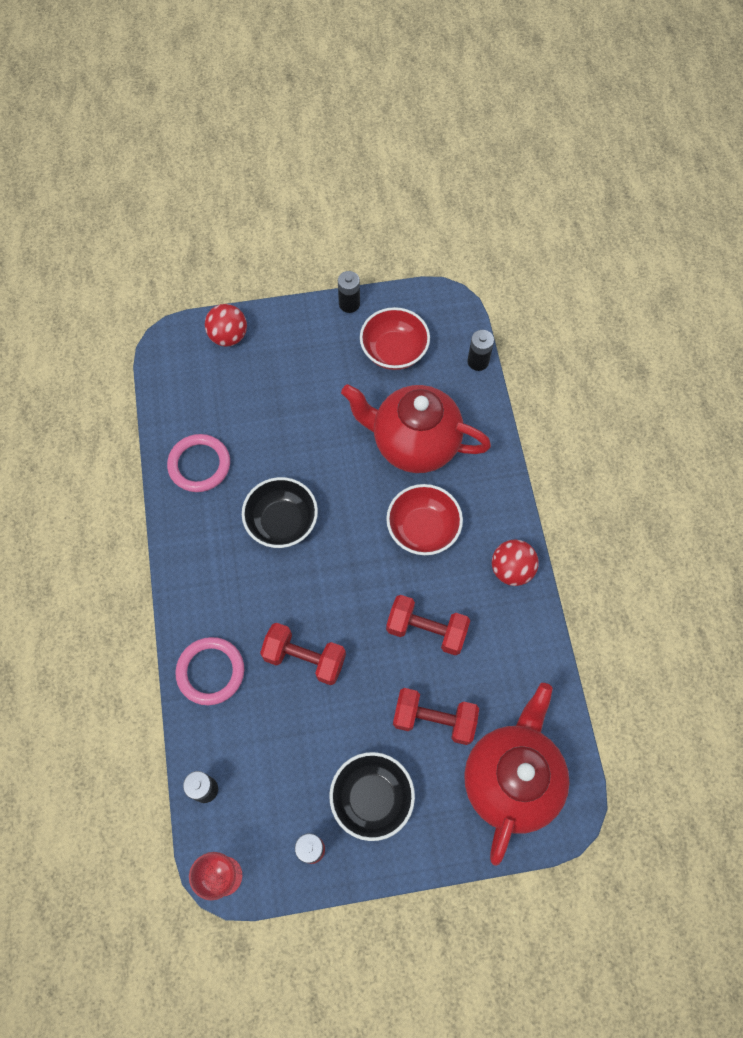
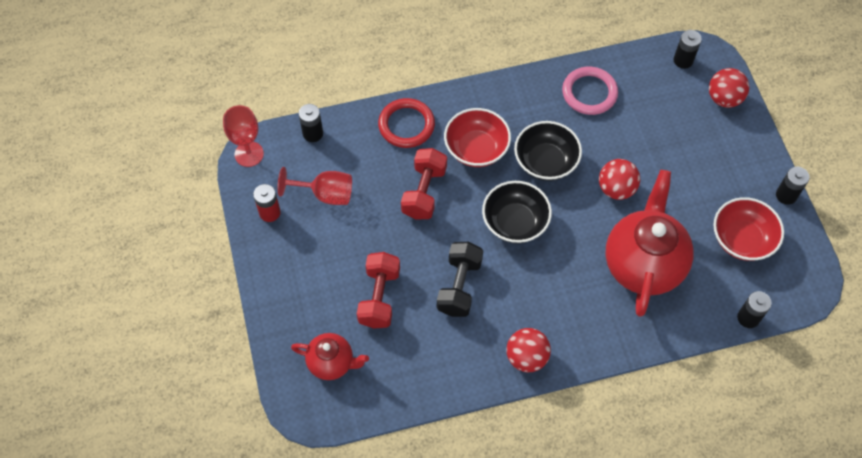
camera: 85 degrees right, 5 degrees down
pink ring [175,637,244,705] -> red ring [378,98,435,148]
black bowl [329,752,415,841] -> black bowl moved to [482,181,552,243]
red bowl [386,484,463,555] -> red bowl moved to [444,108,511,167]
red dumbbell [386,595,470,656] -> black dumbbell [437,242,483,317]
red teapot [464,683,570,866] -> red teapot [291,333,369,380], size x0.53
none -> red goblet [278,167,352,205]
none -> red ball [599,159,640,200]
none -> black battery [673,30,702,69]

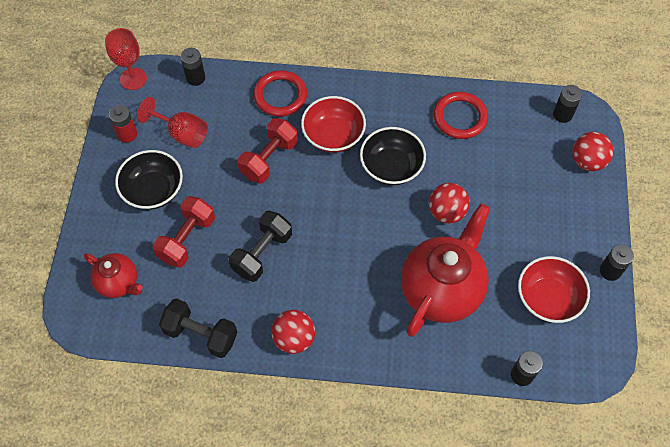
camera: 20 degrees right, 0 degrees up
black bowl [482,181,552,243] -> black bowl moved to [115,150,183,210]
pink ring [562,67,618,115] -> red ring [434,92,488,139]
none -> black dumbbell [159,298,237,358]

